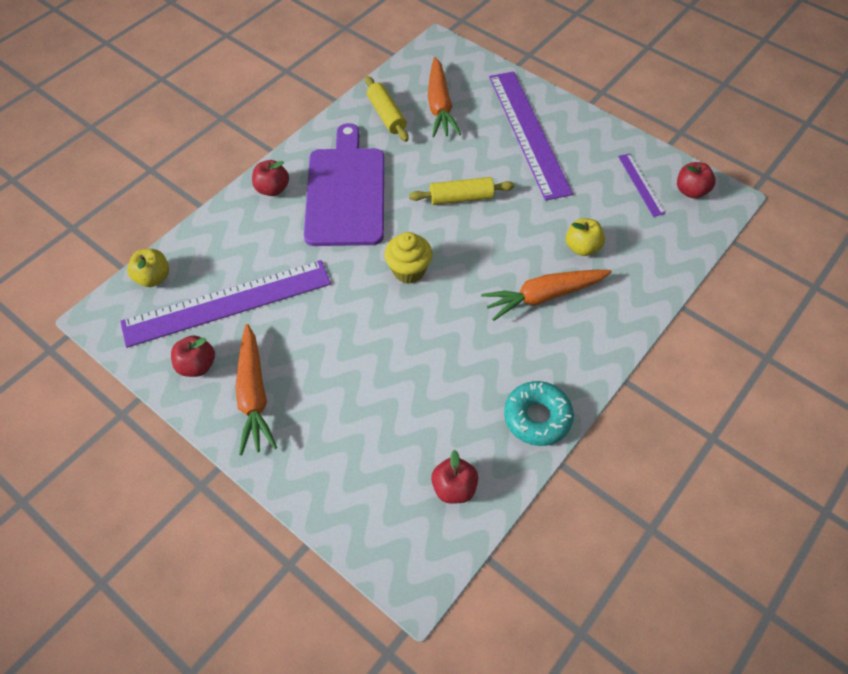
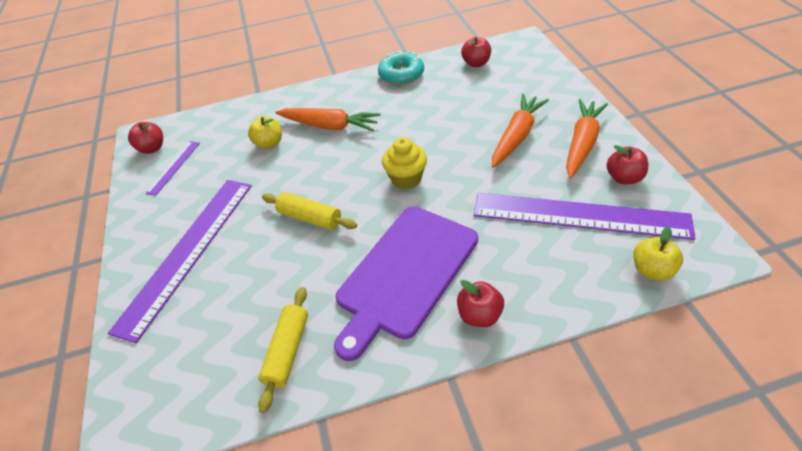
camera: 140 degrees left, 10 degrees down
orange carrot [428,57,461,137] -> orange carrot moved to [492,94,549,168]

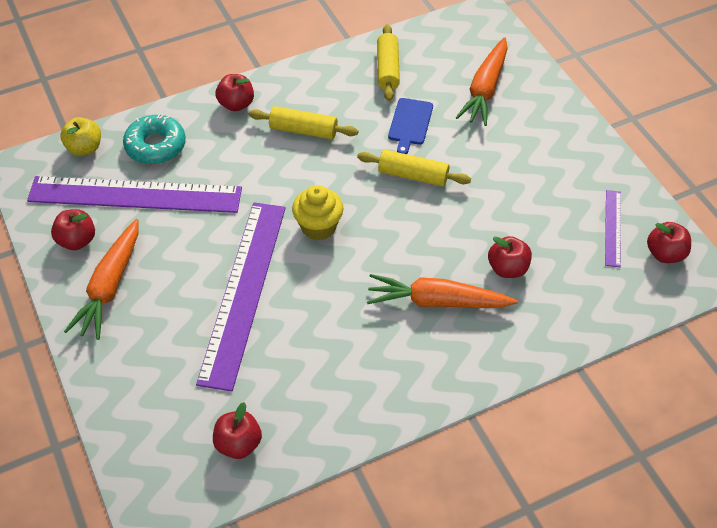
camera: 165 degrees right, 5 degrees up
purple ruler [108,180,252,343] -> purple ruler moved to [196,202,286,391]
yellow apple [248,116,282,149] -> red apple [488,236,532,278]
purple cutting board [334,206,478,361] -> yellow rolling pin [249,106,358,139]
turquoise donut [378,51,424,85] -> turquoise donut moved to [123,115,186,164]
orange carrot [492,94,549,168] -> orange carrot moved to [456,37,508,126]
none -> blue cutting board [388,98,433,154]

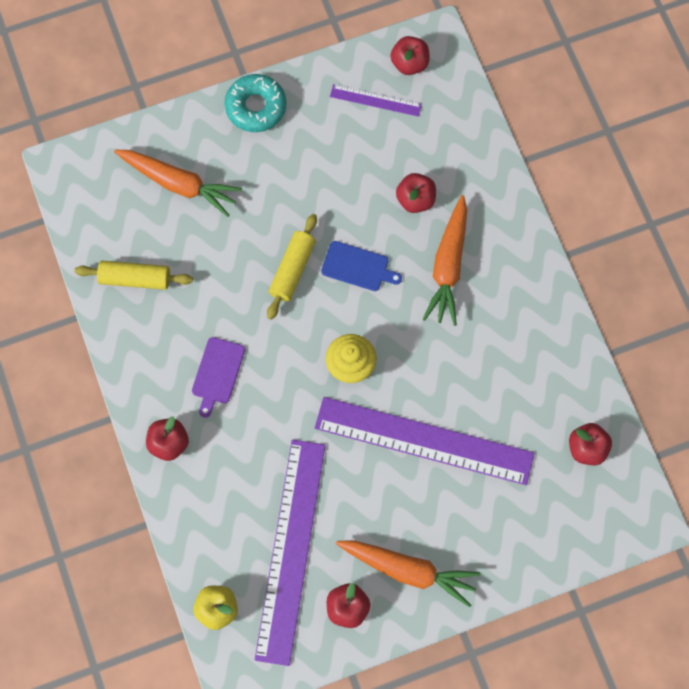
camera: 85 degrees left, 20 degrees up
turquoise donut [123,115,186,164] -> turquoise donut moved to [225,74,286,132]
yellow rolling pin [249,106,358,139] -> purple cutting board [192,337,245,418]
blue cutting board [388,98,433,154] -> blue cutting board moved to [321,241,402,291]

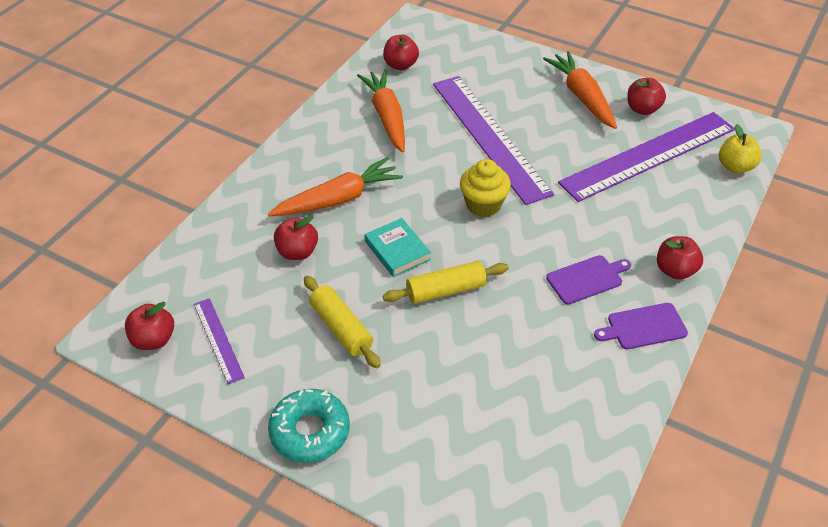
camera: 130 degrees left, 25 degrees down
yellow rolling pin [74,261,193,290] -> yellow rolling pin moved to [304,276,381,368]
orange carrot [114,150,242,217] -> orange carrot moved to [357,69,405,153]
blue cutting board [321,241,402,291] -> turquoise book [365,218,431,277]
none -> purple cutting board [594,303,688,349]

